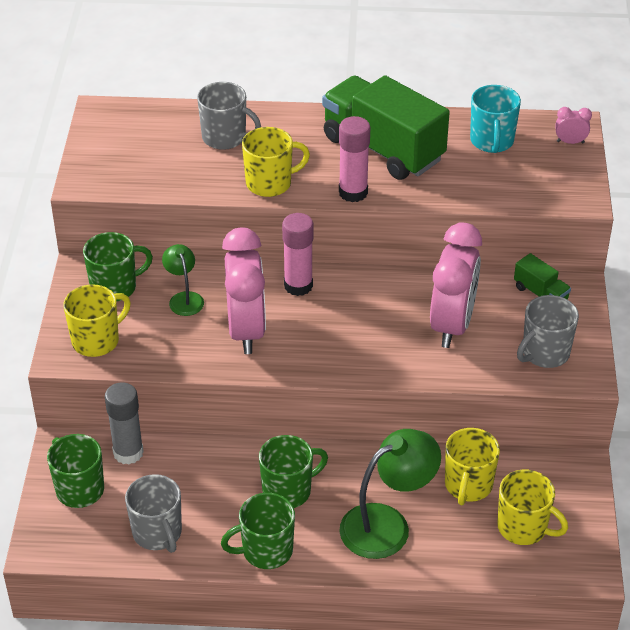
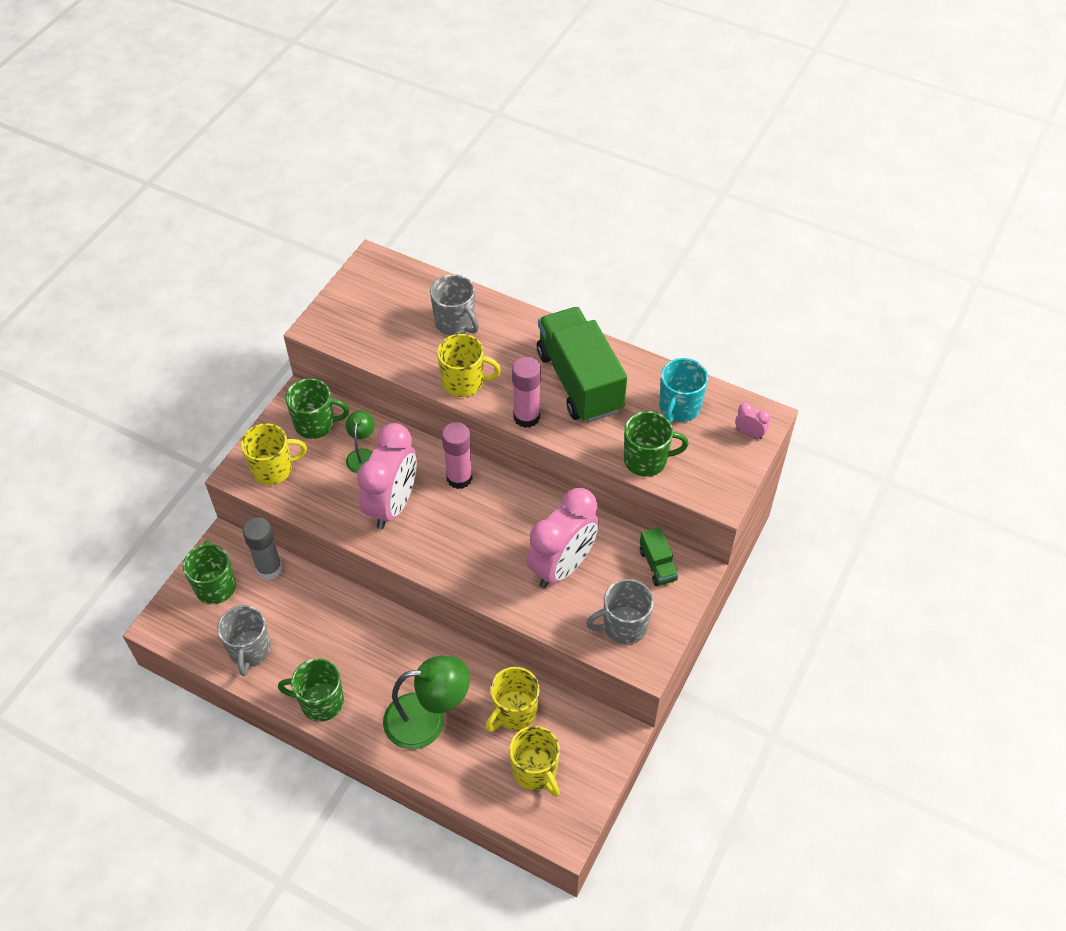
camera: 25 degrees right, 10 degrees up
green mug [259,435,328,508] -> green mug moved to [624,411,689,477]

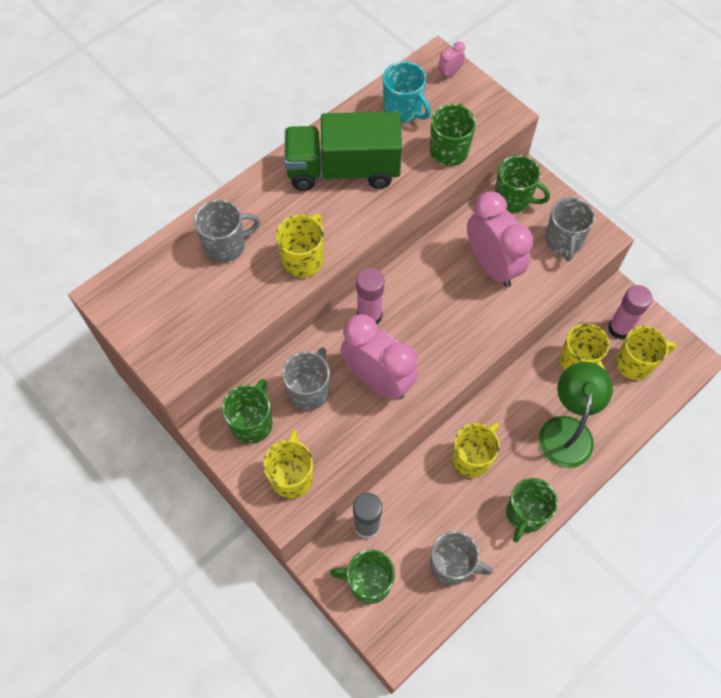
camera: 70 degrees left, 10 degrees up
green lamp [346,411,375,473] -> grey mug [282,347,330,410]
pink glue stick [512,357,541,428] -> pink glue stick moved to [608,285,652,339]
green truck [640,527,678,586] -> green mug [495,155,550,212]
none -> yellow mug [452,423,500,478]

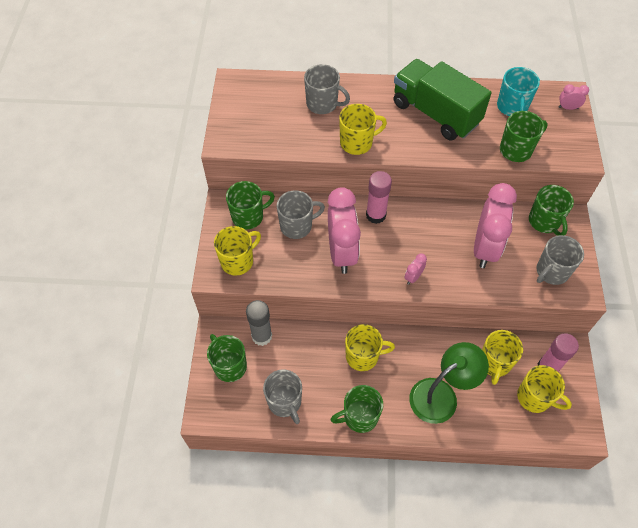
camera: 45 degrees right, 5 degrees down
none -> pink clock [404,253,427,285]

